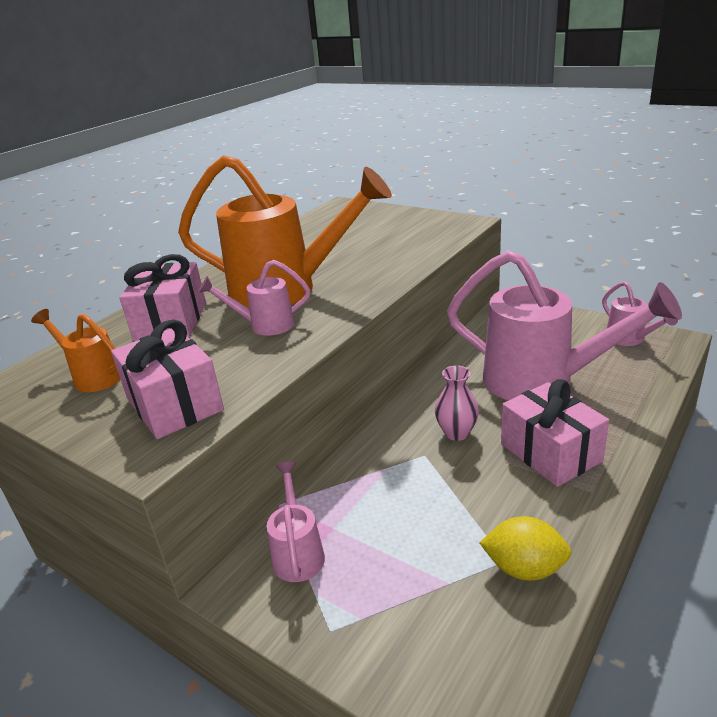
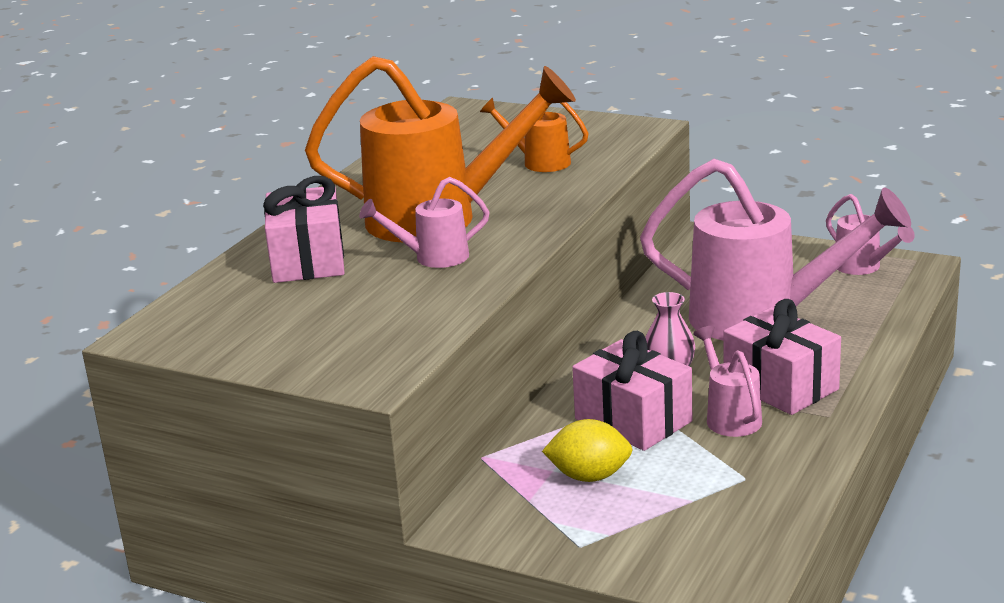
camera: 10 degrees left, 5 degrees down
orange watering can [31,309,120,392] -> orange watering can moved to [480,98,589,172]
pink gift [111,320,224,439] -> pink gift moved to [572,331,692,451]
pink watering can [267,462,325,582] -> pink watering can moved to [693,326,762,437]
yellow lemon [480,516,572,581] -> yellow lemon moved to [542,419,633,482]

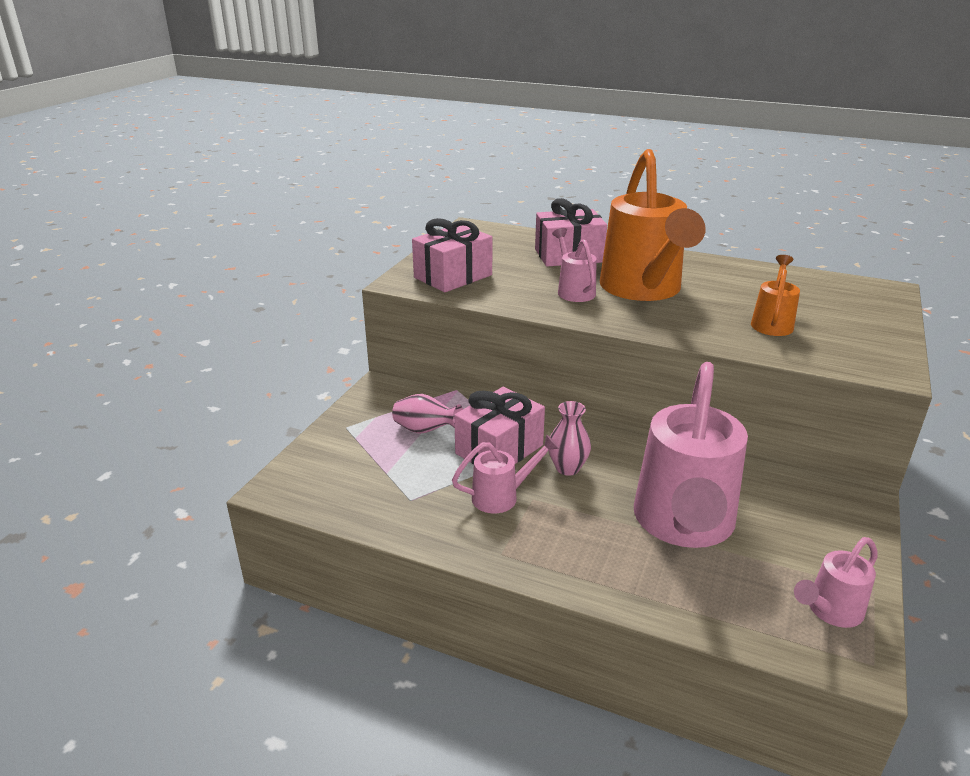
camera: 85 degrees right, 5 degrees up
yellow lemon [542,419,633,482] -> pink vase [392,394,463,434]
pink gift [723,299,841,415] -> pink gift moved to [412,218,493,292]

